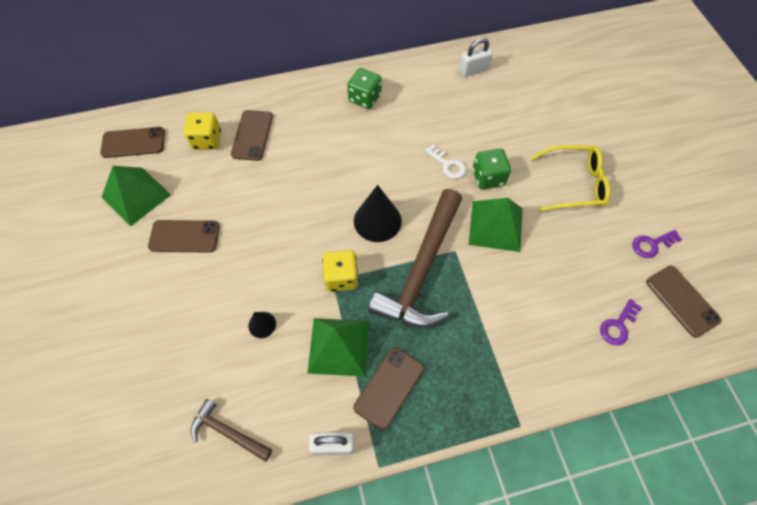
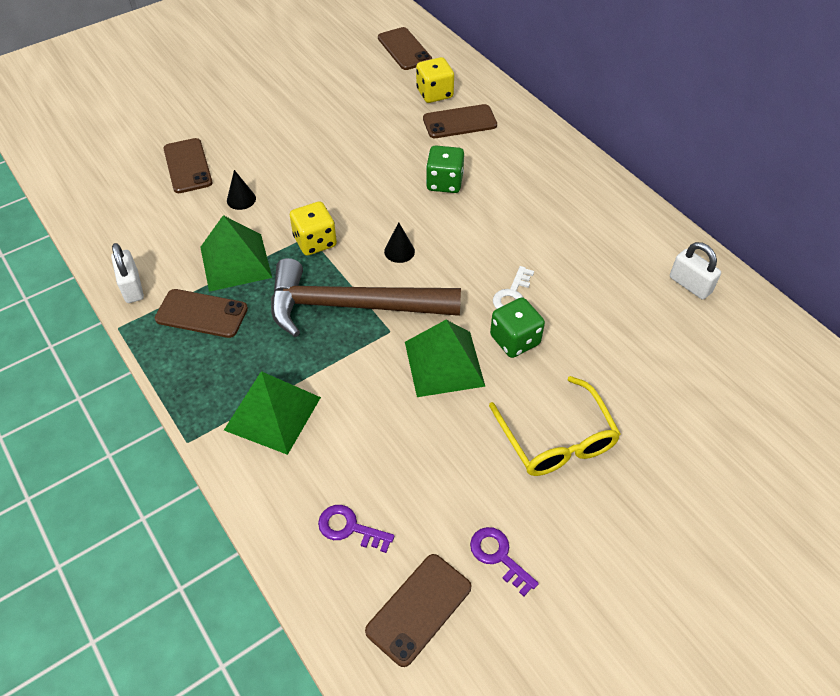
camera: 70 degrees right, 10 degrees down
green pyramid [101,166,171,227] -> green pyramid moved to [224,371,321,455]
brown phone [148,220,220,253] -> brown phone moved to [163,138,213,193]
brown hammer [191,399,272,462] -> none
green dice [347,68,381,109] -> green dice moved to [426,145,464,193]
black cone [354,185,402,242] -> black cone [384,222,415,263], size x0.52

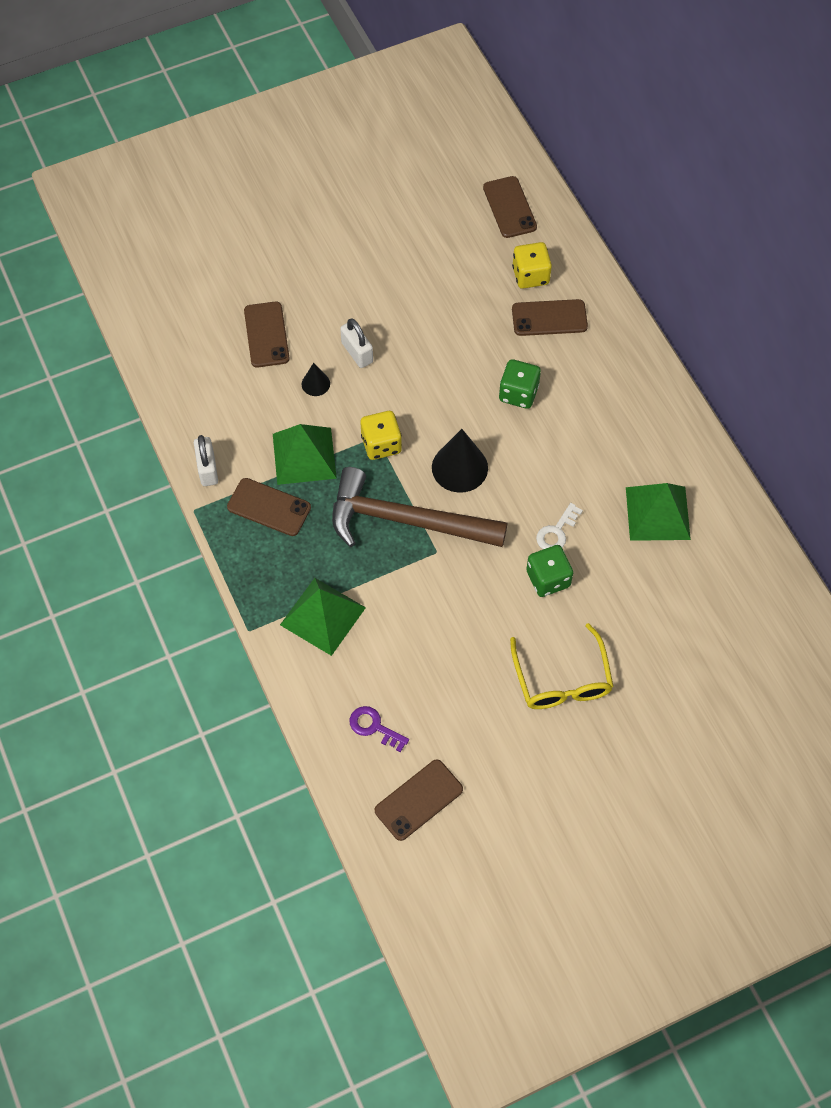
camera: 10 degrees right, 10 degrees up
black cone [384,222,415,263] -> black cone [432,429,488,493], size x1.91
green pyramid [405,320,486,397] -> green pyramid moved to [626,483,691,541]
purple key [470,527,539,597] -> none
white padlock [670,242,721,299] -> white padlock moved to [340,318,373,368]

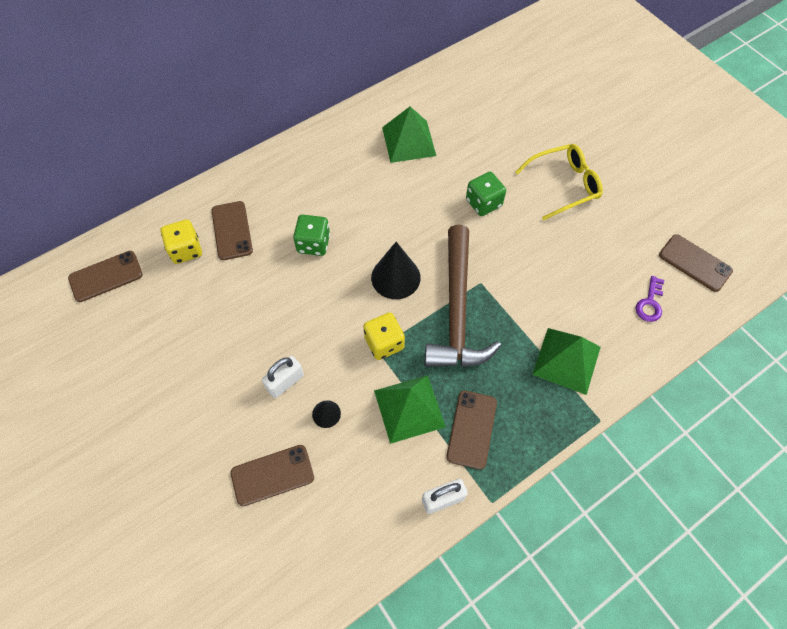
camera: 100 degrees left, 0 degrees up
white key [536,503,583,549] -> none

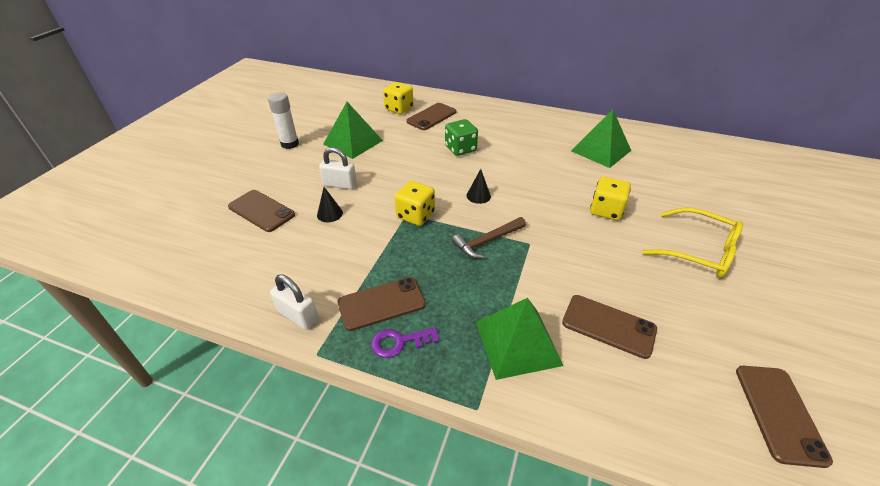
camera: 55 degrees right, 20 degrees down
brown phone [68,251,143,302] -> brown phone moved to [562,295,657,359]
black cone [371,242,420,299] -> black cone [467,169,491,204], size x0.52
green pyramid [374,375,446,444] -> green pyramid moved to [323,102,383,159]
brown hammer [425,225,501,367] -> brown hammer [452,217,526,258], size x0.49
green dice [466,172,506,216] -> yellow dice [590,177,631,220]
purple key [636,276,664,322] -> purple key moved to [371,327,439,358]
none -> white glue stick [268,92,299,149]

